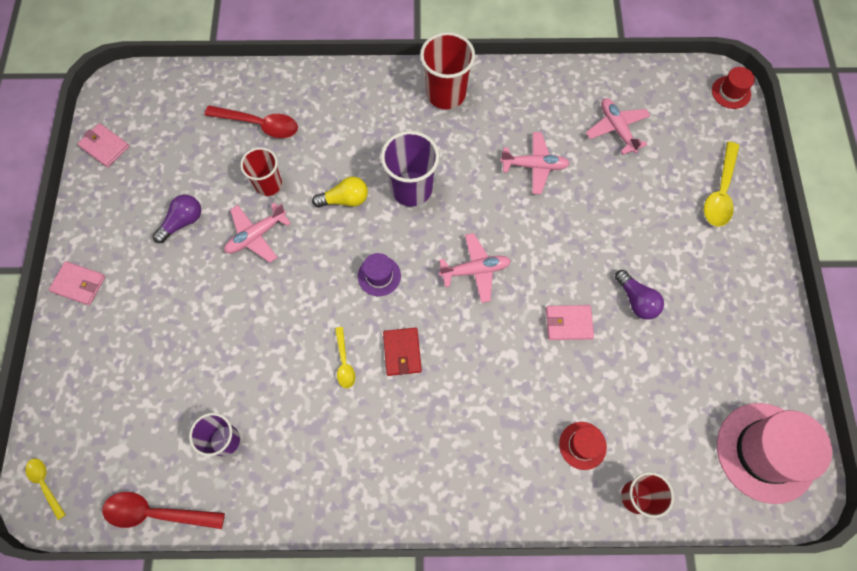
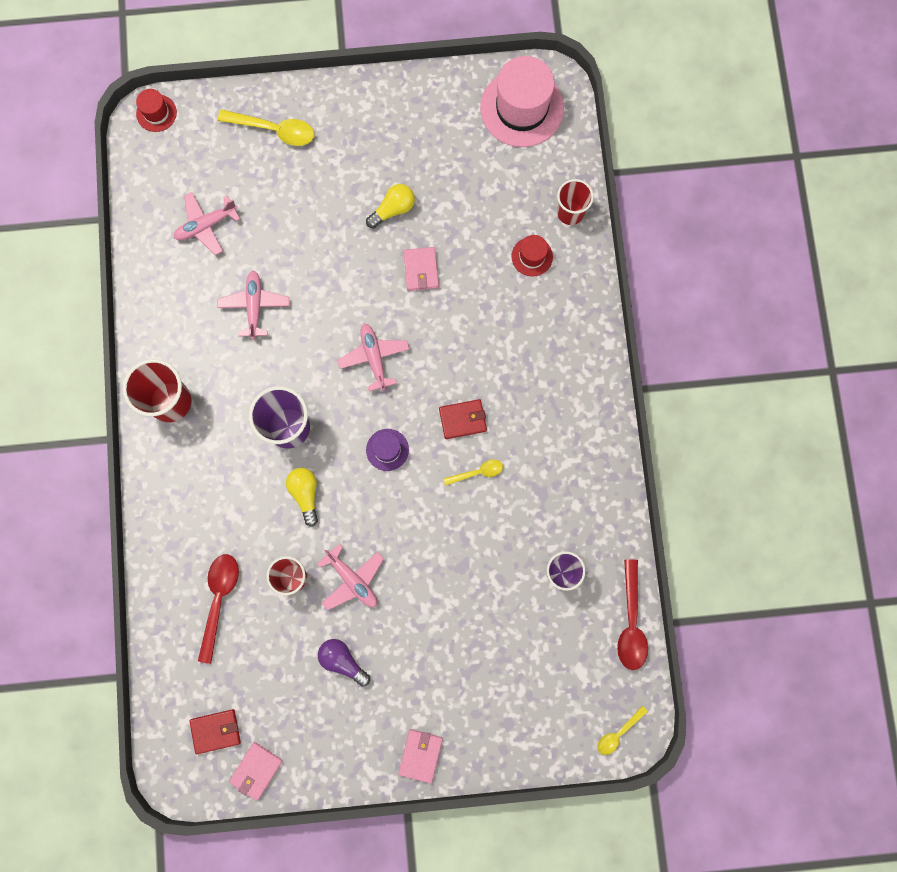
camera: 95 degrees left, 10 degrees up
purple light bulb [615,270,664,320] -> yellow light bulb [366,184,415,229]
none -> red wallet [189,709,241,754]

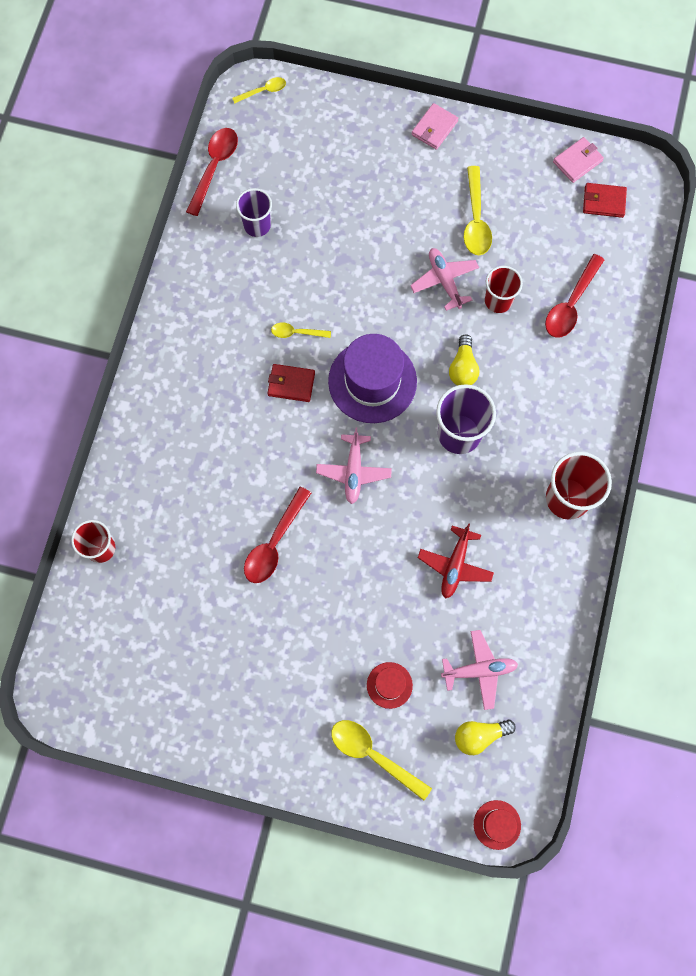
camera: 160 degrees left, 5 degrees down
pink plane [217,270,290,339] -> red plane [418,523,494,599]
purple light bulb [318,639,370,687] -> yellow spoon [464,166,492,255]
yellow light bulb [366,184,415,229] -> yellow light bulb moved to [455,720,516,755]
purple hat [366,429,409,471] -> purple hat [328,334,417,423], size x2.07
pink wallet [403,247,439,291] -> red spoon [244,487,311,583]
pink hat [480,56,564,147] -> none
red hat [511,235,553,276] -> red hat moved to [367,662,413,709]

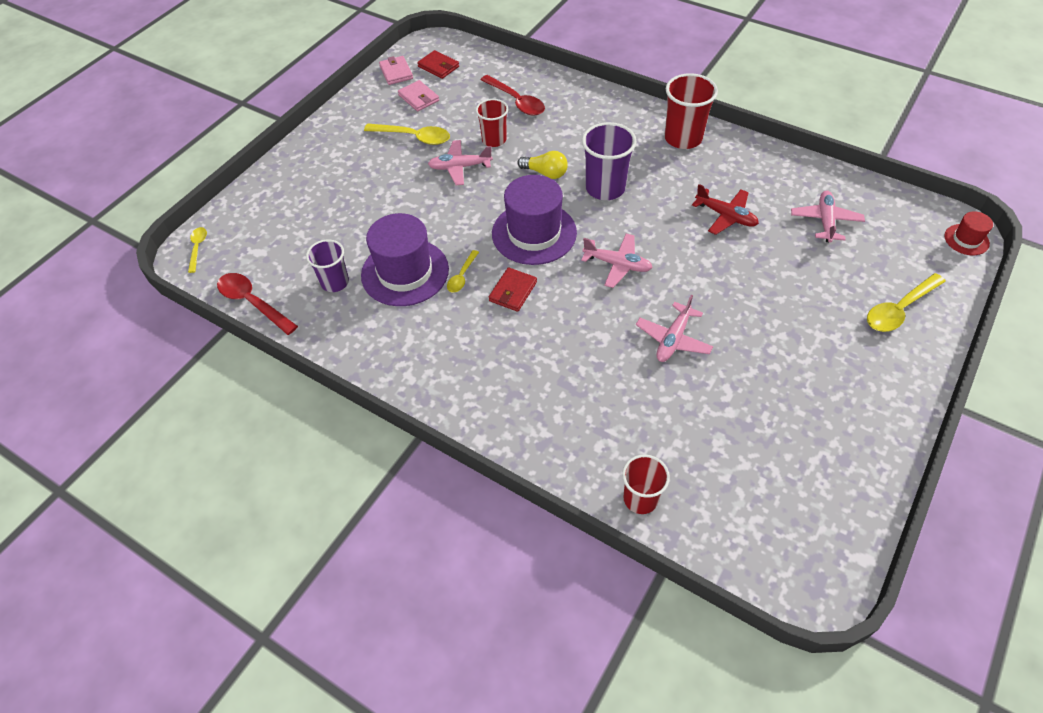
camera: 70 degrees left, 20 degrees down
red spoon [244,487,311,583] -> pink plane [636,294,713,362]
red hat [367,662,413,709] -> none
pink wallet [412,103,459,150] -> pink wallet moved to [398,80,439,111]
yellow light bulb [455,720,516,755] -> none
red wallet [583,183,627,218] -> red wallet turned 75 degrees counterclockwise [417,50,459,79]
none -> purple hat [361,213,449,306]

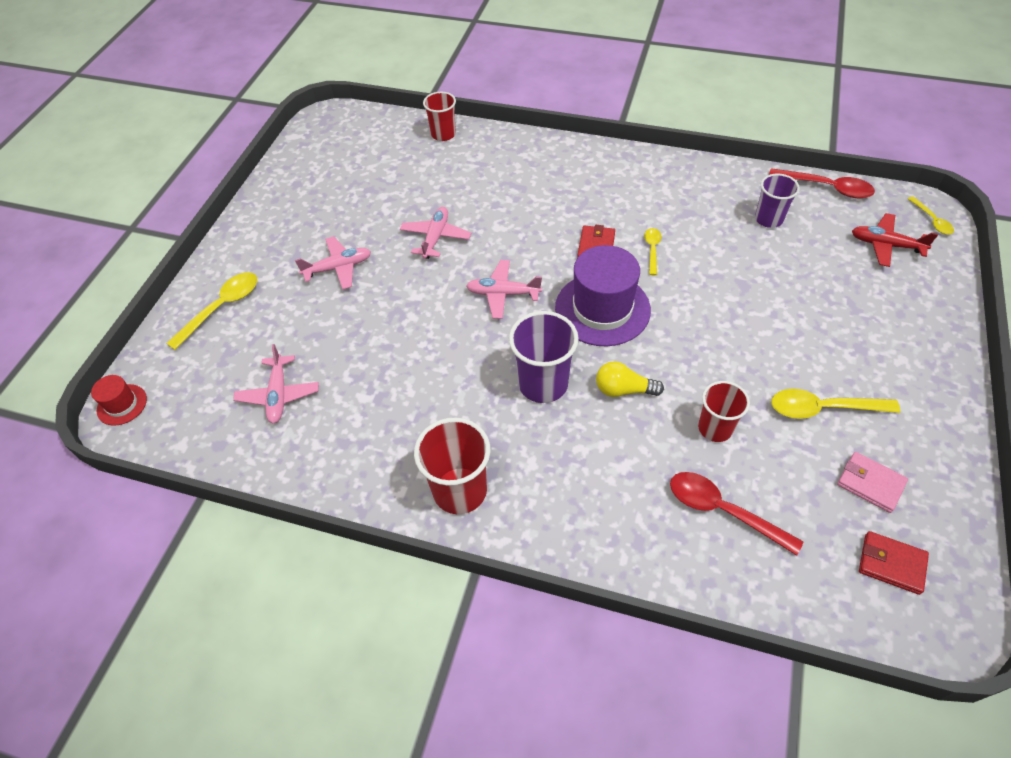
camera: 165 degrees right, 0 degrees up
purple hat [361,213,449,306] -> none
pink wallet [379,56,413,85] -> none
pink plane [428,140,493,185] -> pink plane moved to [295,236,371,290]
red plane [692,184,759,235] -> red plane moved to [852,213,938,267]

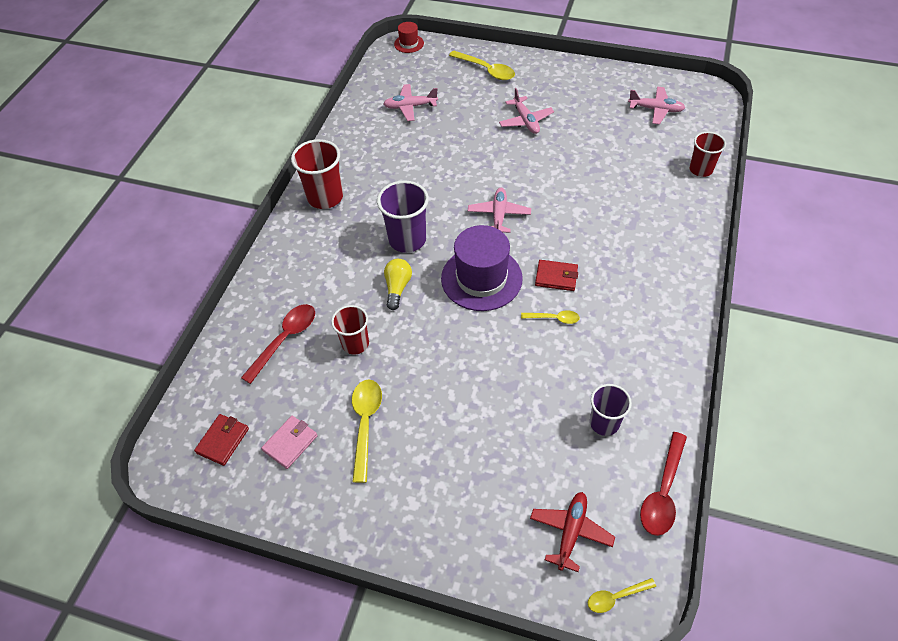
camera: 90 degrees right, 0 degrees up
pink plane [400,207,471,259] -> pink plane moved to [628,87,685,125]

